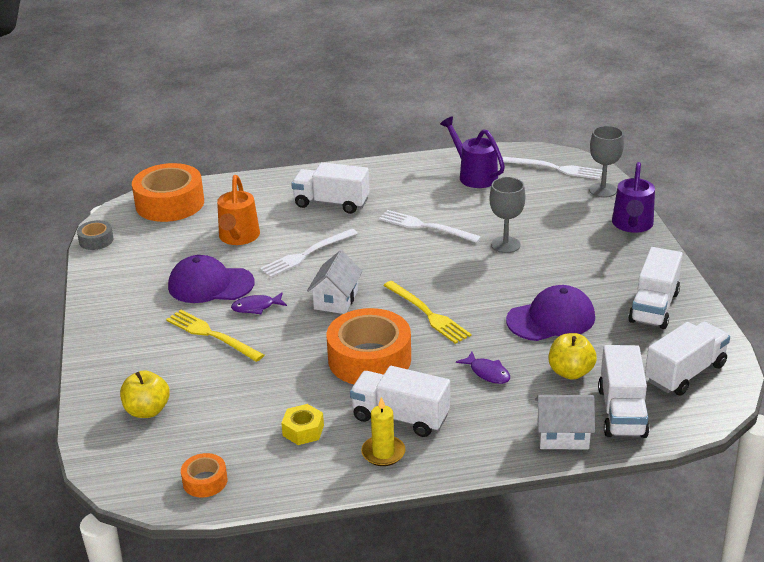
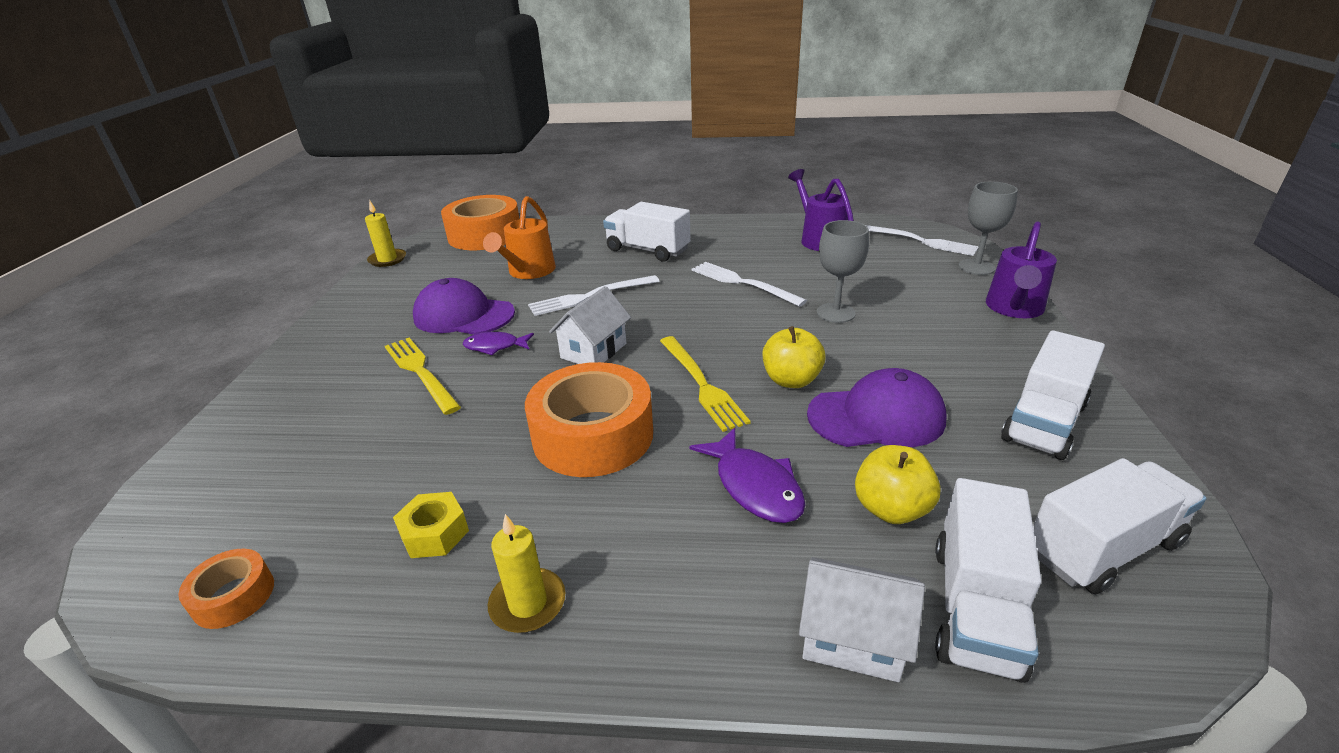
camera: 15 degrees right, 0 degrees up
grey tape [77,220,114,250] -> yellow candle [365,200,406,267]
yellow apple [120,370,170,418] -> yellow apple moved to [763,326,826,388]
white truck [350,366,450,437] -> none
purple fish [456,352,510,384] -> purple fish [689,428,806,523], size x1.51

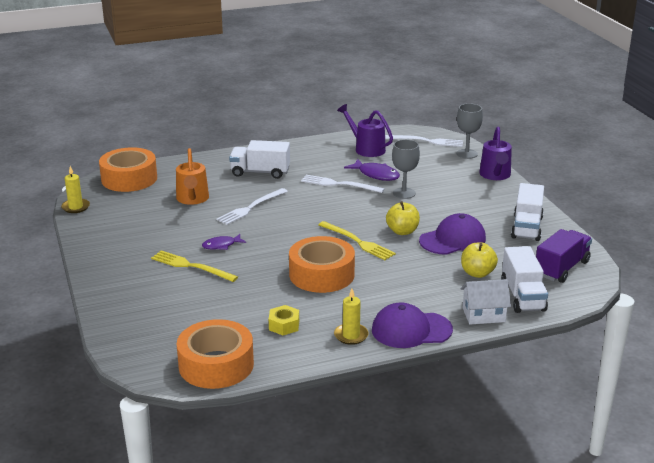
camera: 25 degrees left, 5 degrees down
orange tape [178,549,274,629] -> orange tape [177,319,254,389], size x2.11
purple cap [413,278,515,335] -> purple cap moved to [372,302,453,348]
white house [549,286,631,364] -> none
purple fish [689,428,806,523] -> purple fish moved to [344,159,400,181]
white truck [1033,458,1207,594] -> purple truck [536,229,592,283]

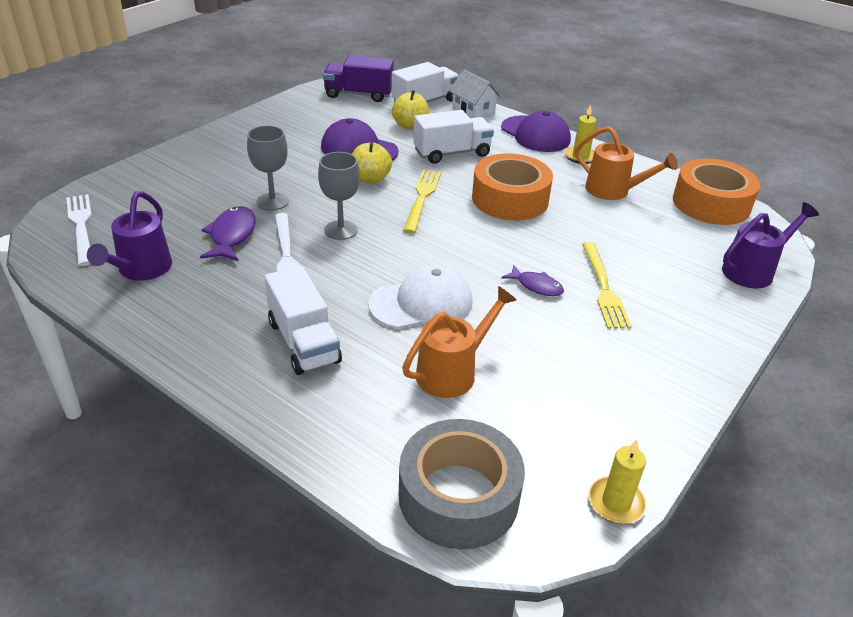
camera: 125 degrees left, 10 degrees up
orange tape [99,147,157,192] -> grey tape [399,419,525,549]
white fork [216,188,288,225] -> white cap [368,265,472,329]
yellow nut [269,305,299,335] -> orange watering can [575,126,678,200]
grey goblet [456,103,483,159] -> grey goblet moved to [318,152,360,240]
purple watering can [479,126,512,180] -> purple watering can moved to [722,202,819,289]
white truck [511,183,544,241] -> white truck moved to [413,110,494,164]

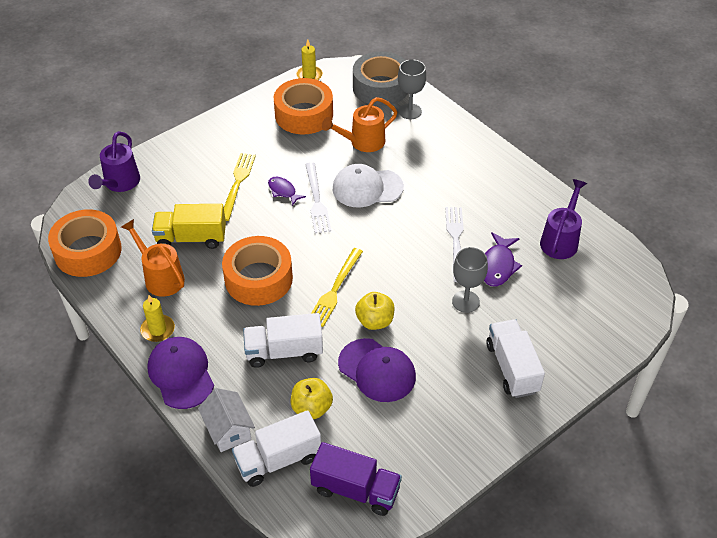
camera: 165 degrees left, 10 degrees up
white fork [66,194,92,266] -> white fork moved to [305,162,331,233]
white truck [264,266,342,375] -> white truck moved to [486,319,545,398]
grey goblet [318,152,360,240] -> grey goblet moved to [398,59,426,119]
purple watering can [722,202,819,289] -> purple watering can turned 60 degrees counterclockwise [88,131,140,192]
none -> yellow truck [152,204,226,249]
none -> orange tape [274,78,333,135]

